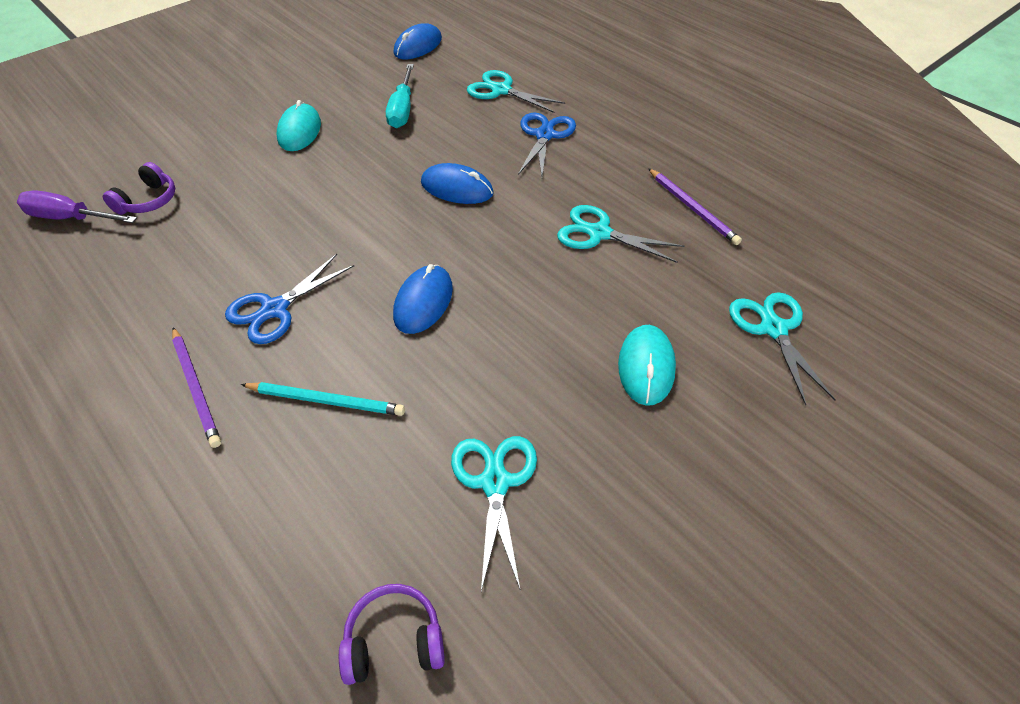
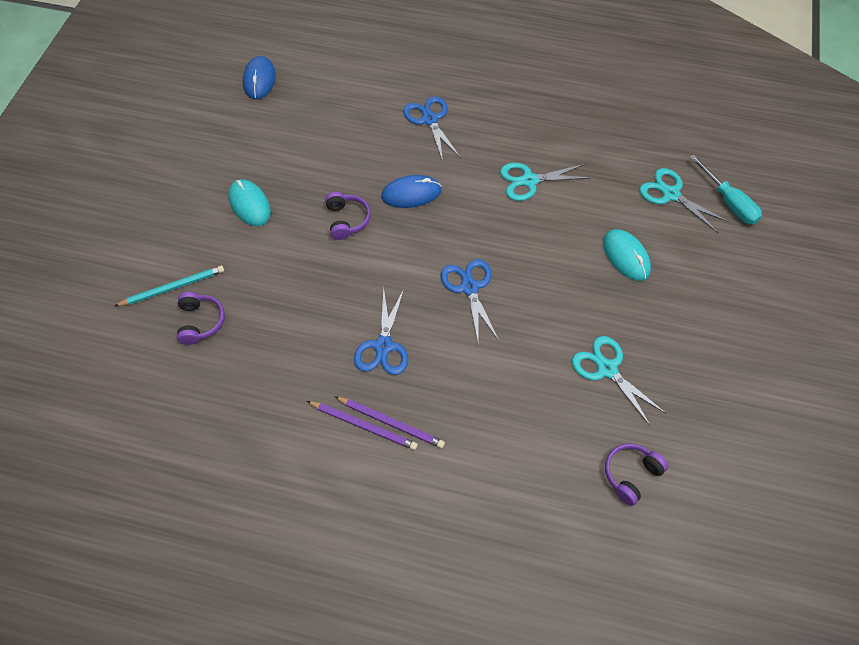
camera: 35 degrees left, 10 degrees up
purple screwdriver [17,190,137,223] -> none
turquoise pencil [241,382,405,416] -> turquoise pencil moved to [115,266,224,306]
turquoise screwdriver [386,64,414,128] -> turquoise screwdriver moved to [689,155,762,225]
blue mouse [393,264,453,334] -> blue scissors [440,259,499,342]
turquoise scissors [467,70,565,113] -> none
purple pencil [648,168,742,245] -> purple pencil moved to [307,401,418,450]
none -> purple headphones [325,192,371,240]

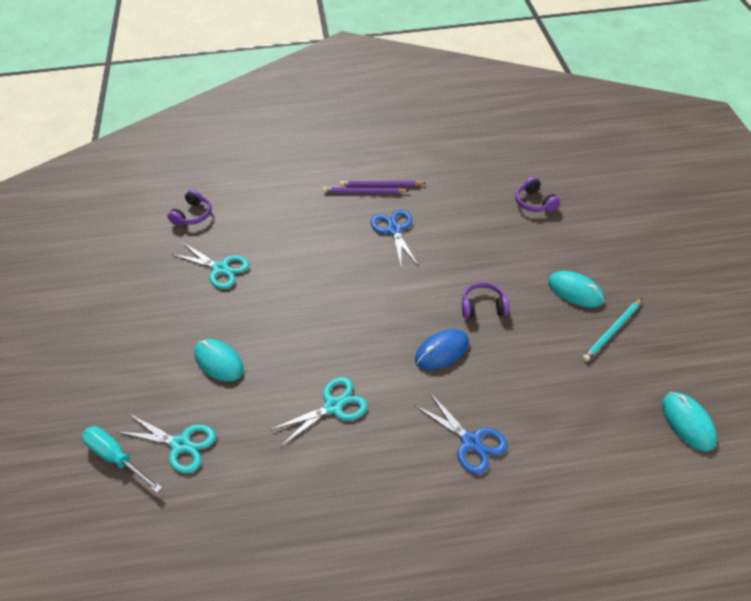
camera: 160 degrees right, 10 degrees down
turquoise pencil [115,266,224,306] -> turquoise pencil moved to [583,298,642,362]
blue mouse [243,56,276,99] -> turquoise mouse [662,392,717,451]
purple headphones [325,192,371,240] -> purple headphones turned 120 degrees clockwise [462,282,510,318]
blue scissors [440,259,499,342] -> none

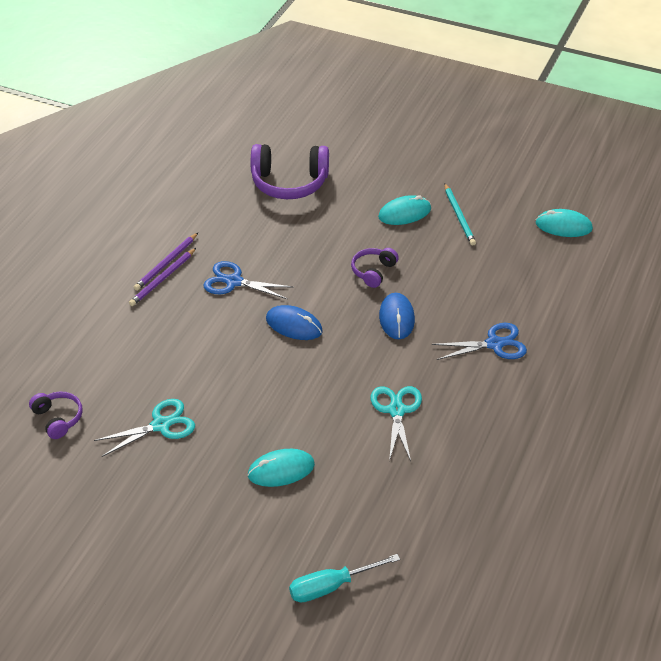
camera: 60 degrees left, 5 degrees down
turquoise scissors [118,414,216,473] -> none
purple headphones [515,176,560,212] -> purple headphones [251,144,329,199], size x1.87
none -> blue mouse [266,305,323,340]

